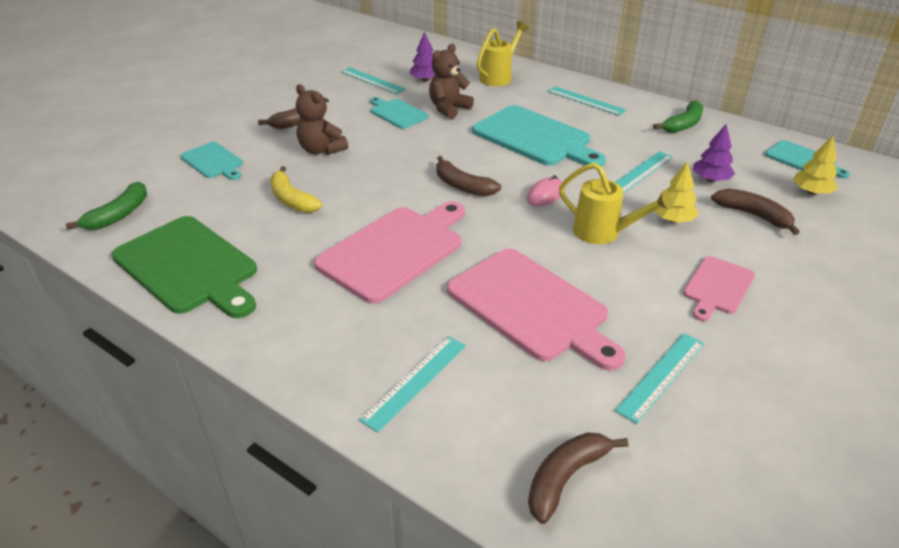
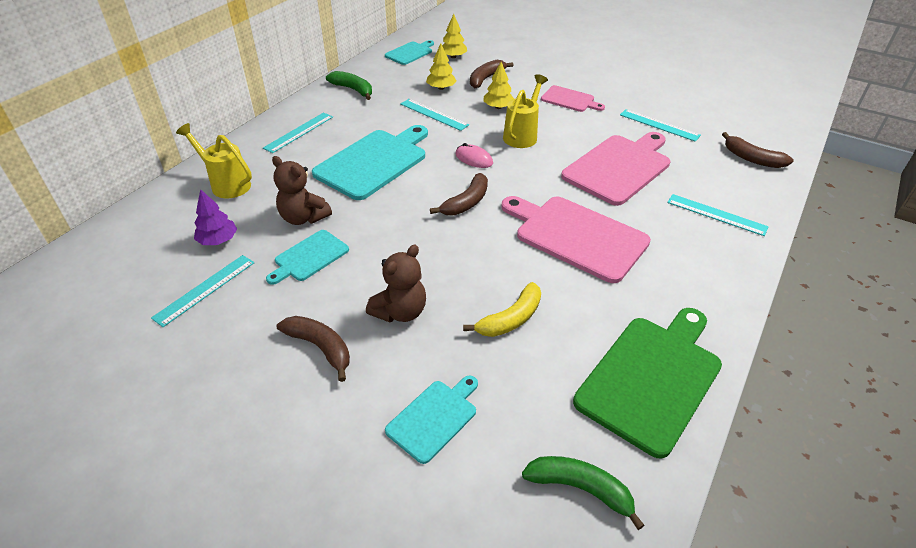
camera: 95 degrees left, 5 degrees up
purple tree [693,124,735,182] -> yellow tree [426,43,456,90]

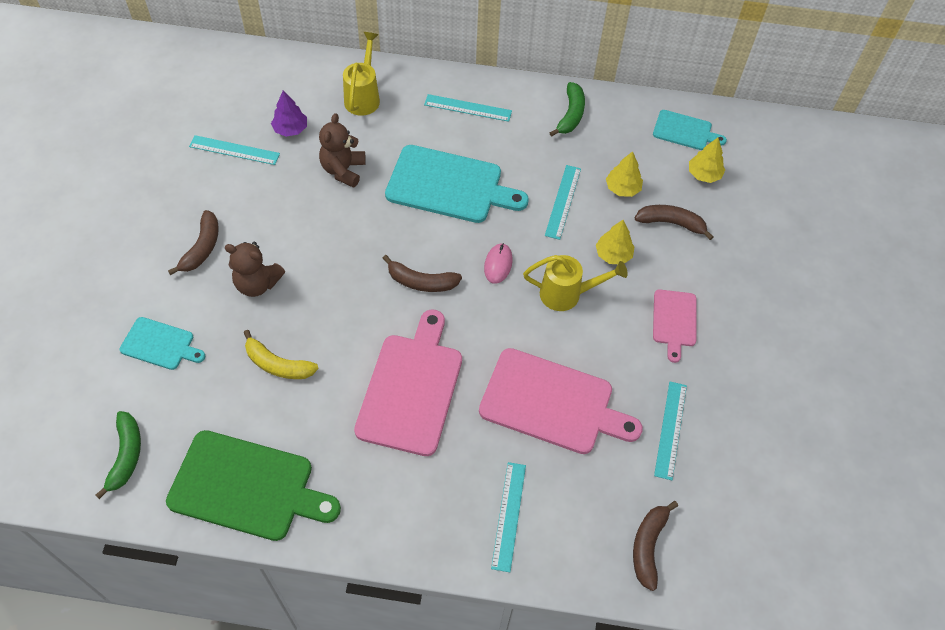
camera: 65 degrees right, 15 degrees up
turquoise cutting board [266,230,349,285] -> none

